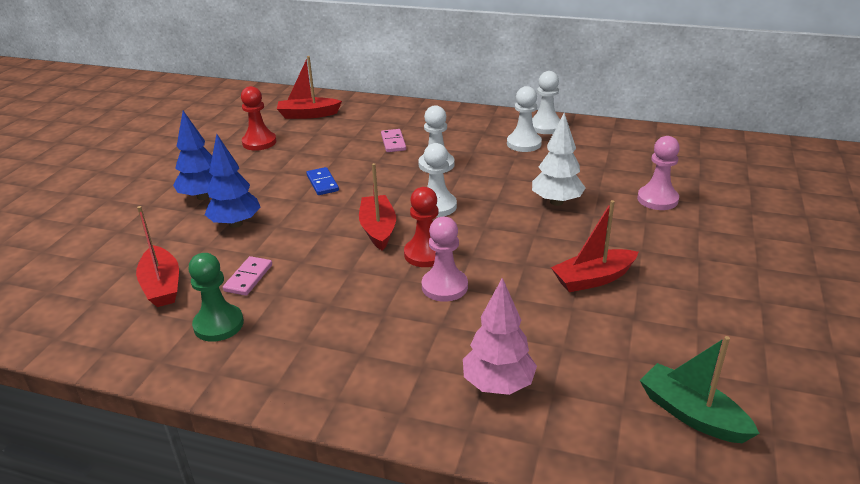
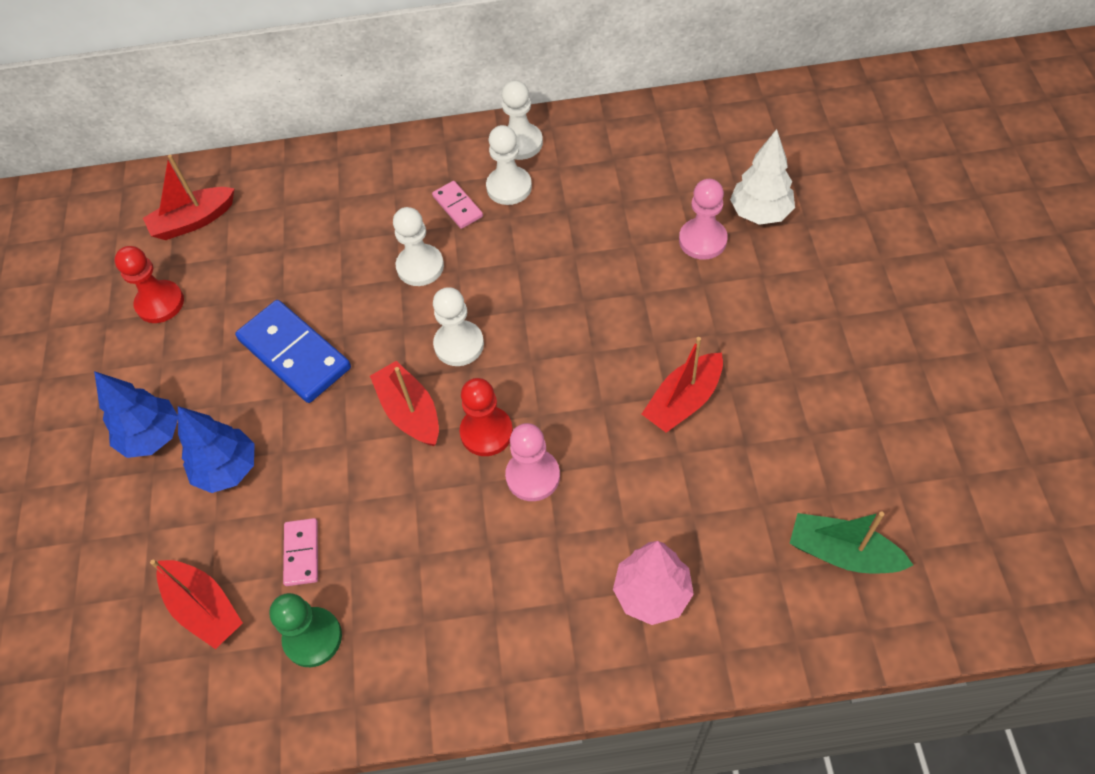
camera: 20 degrees left, 25 degrees up
blue domino [306,167,339,195] -> blue domino [235,300,351,403], size x1.94
pink domino [381,129,406,152] -> pink domino moved to [432,181,483,229]
white tree [532,112,586,206] -> white tree moved to [730,129,795,225]

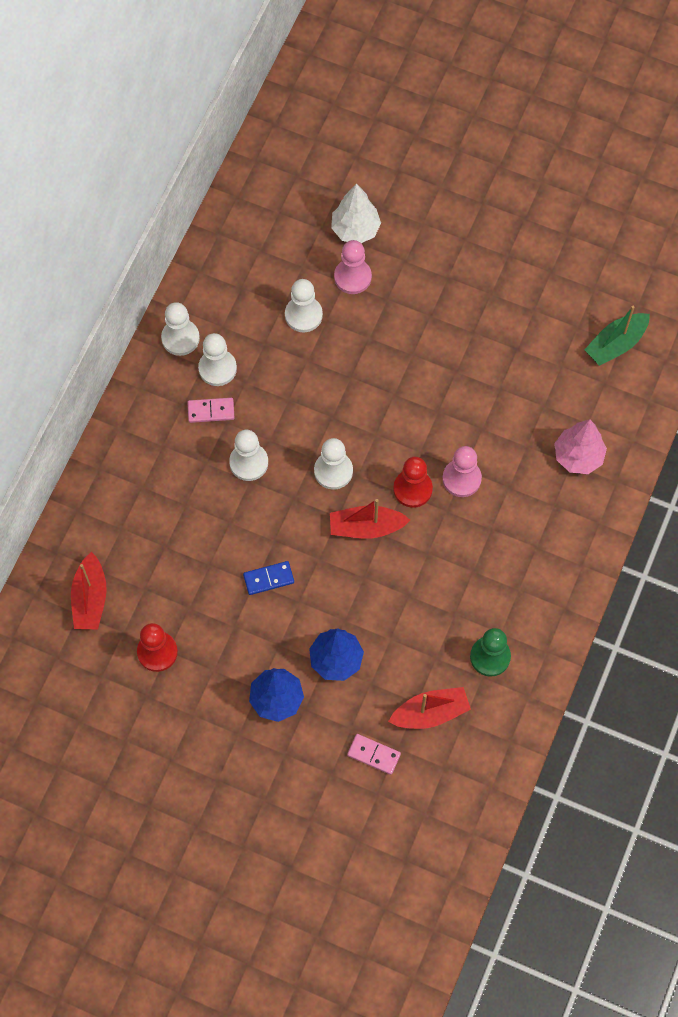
camera: 65 degrees left, 10 degrees up
blue domino [235,300,351,403] -> blue domino [243,561,294,595], size x0.52
pink domino [283,518,318,586] -> pink domino moved to [347,734,401,775]
red boat [642,337,723,433] -> none
none -> white pawn [285,279,323,332]

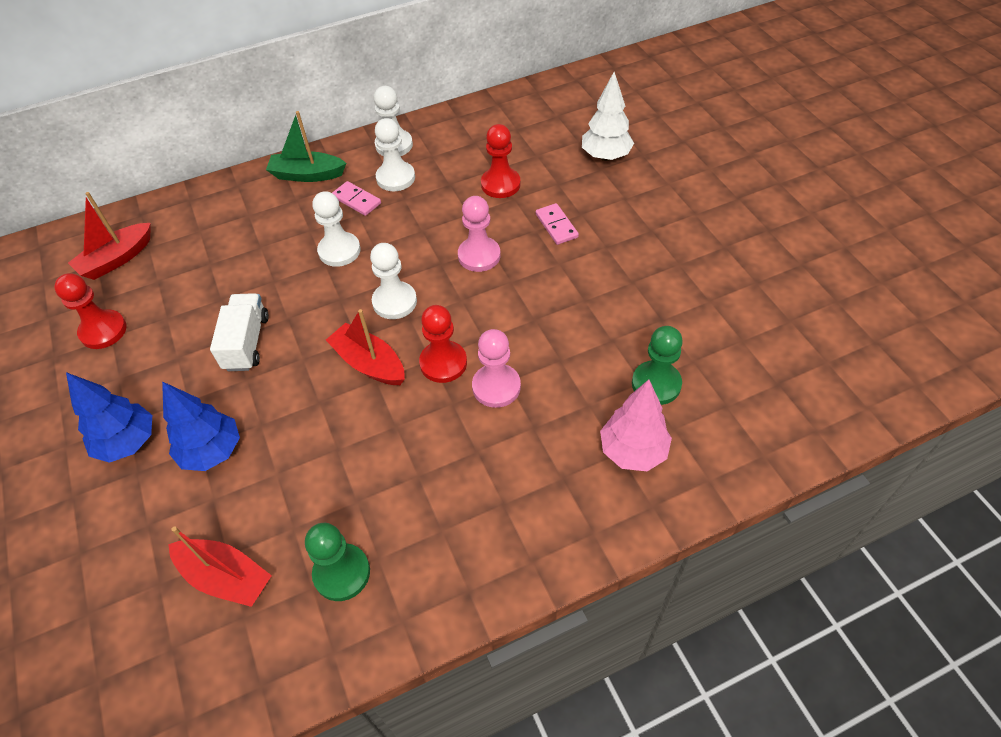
camera: 45 degrees right, 15 degrees down
blue domino [243,561,294,595] -> white truck [210,293,269,371]
white pawn [285,279,323,332] -> red pawn [481,124,521,198]
pink pawn [334,240,372,294] -> pink pawn moved to [458,196,501,272]
pink domino [347,734,401,775] -> pink domino moved to [536,203,579,245]
green boat [584,306,650,366] -> green boat moved to [266,111,346,182]
none -> green pawn [632,326,683,405]

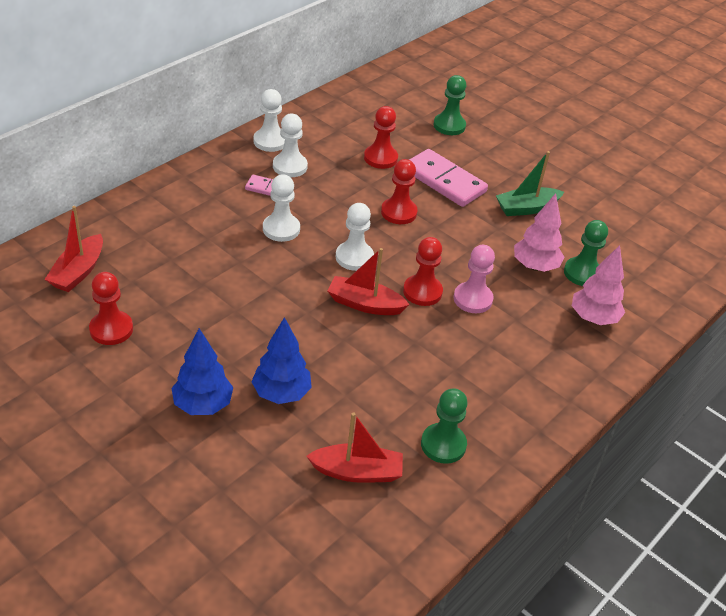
camera: 30 degrees left, 10 degrees down
white truck [210,293,269,371] -> none
green boat [266,111,346,182] -> green boat moved to [496,151,564,216]
pink pawn [458,196,501,272] -> red pawn [381,159,418,224]
pink domino [536,203,579,245] -> pink domino [409,149,488,207], size x1.94
white tree [582,72,634,161] -> green pawn [434,75,466,135]
none -> pink tree [514,193,564,272]

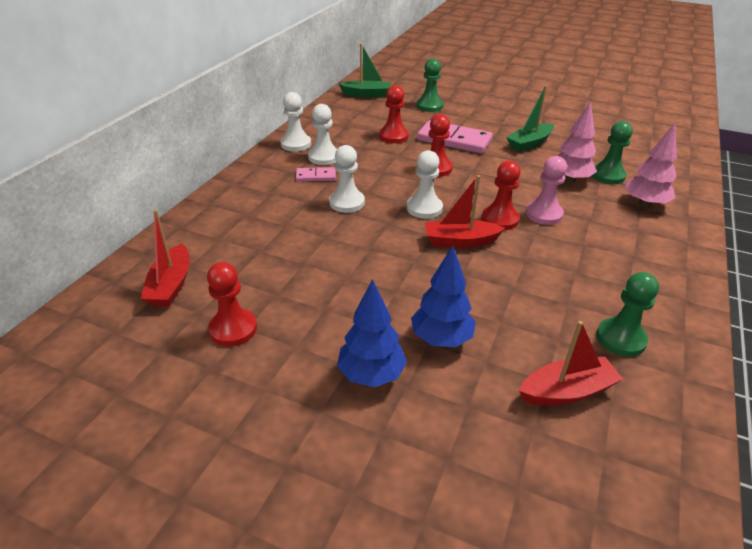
camera: 15 degrees left, 5 degrees down
none -> green boat [339,43,391,98]

